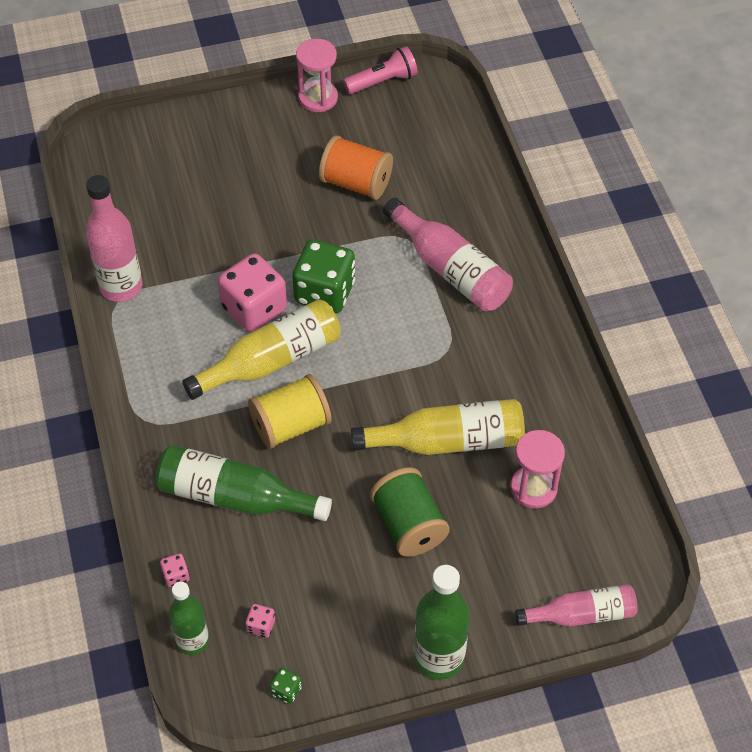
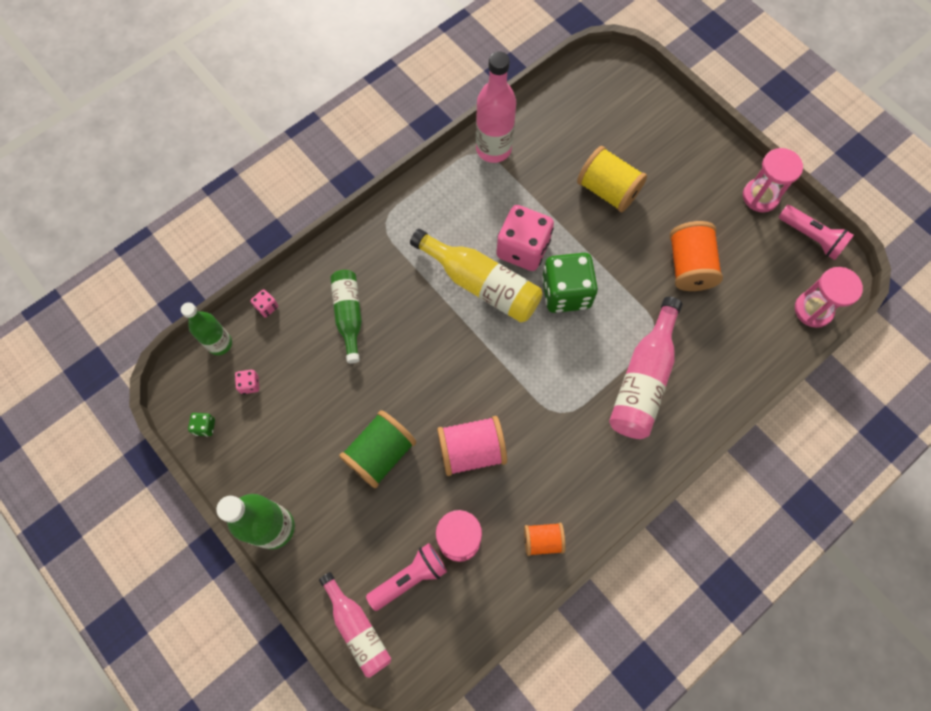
camera: 65 degrees right, 15 degrees up
green bottle [156,445,332,521] -> green bottle [330,270,362,364], size x0.66
yellow spool [248,374,332,449] -> yellow spool moved to [577,146,647,212]
yellow bottle [351,399,525,455] -> pink spool [437,416,507,476]
none -> pink flashlight [366,543,447,611]
none -> orange spool [524,523,565,556]
none -> pink hourglass [795,267,863,328]

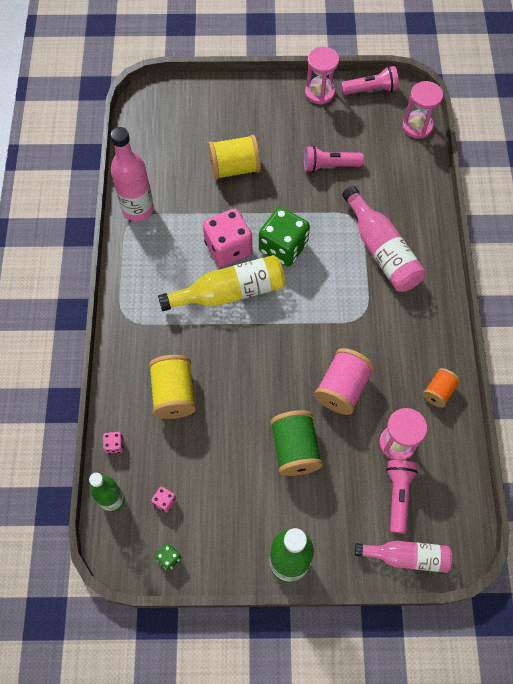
camera: 50 degrees left, 5 degrees down
green bottle [330,270,362,364] -> yellow spool [149,355,196,419]
orange spool [670,221,723,291] -> pink flashlight [304,145,364,173]

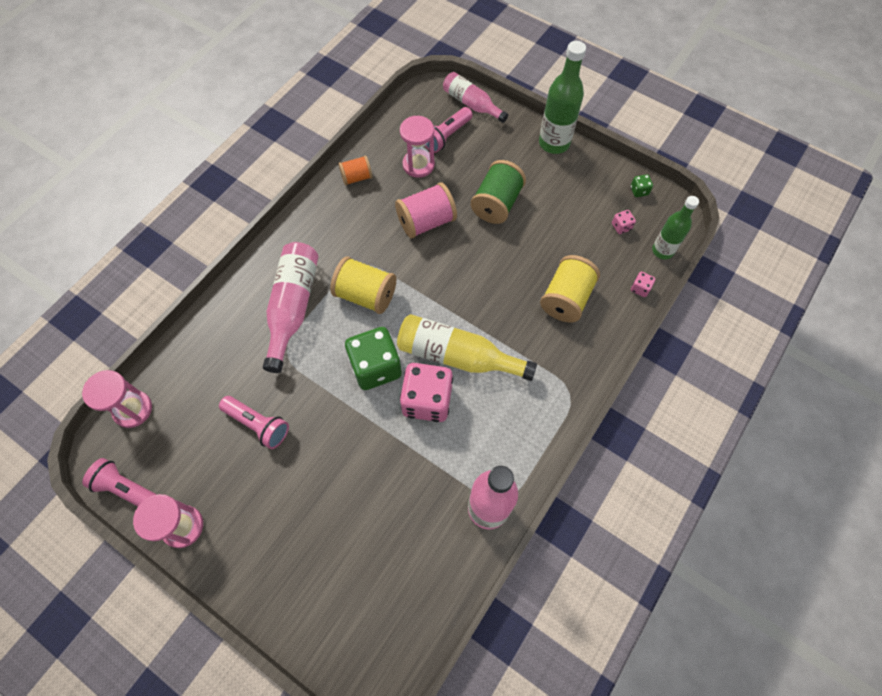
camera: 145 degrees left, 0 degrees up
yellow spool [208,135,261,180] -> yellow spool moved to [330,256,396,314]

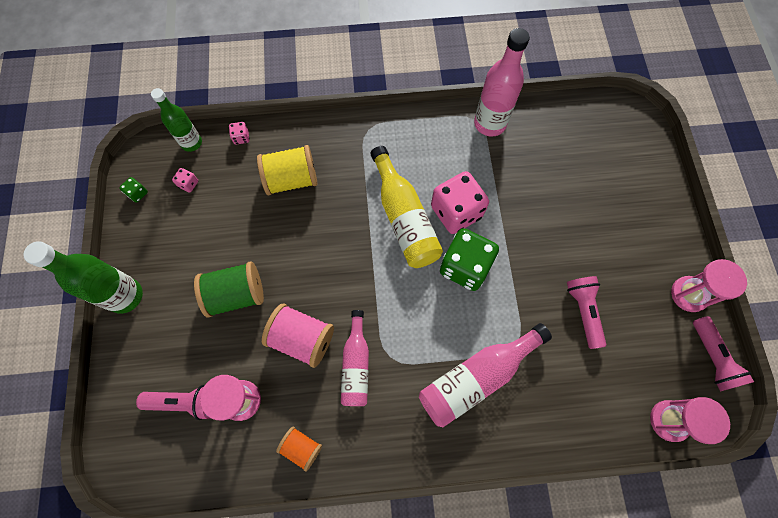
camera: 130 degrees left, 5 degrees up
yellow spool [330,256,396,314] -> none
pink bottle [443,72,508,123] -> pink bottle moved to [341,310,369,406]

